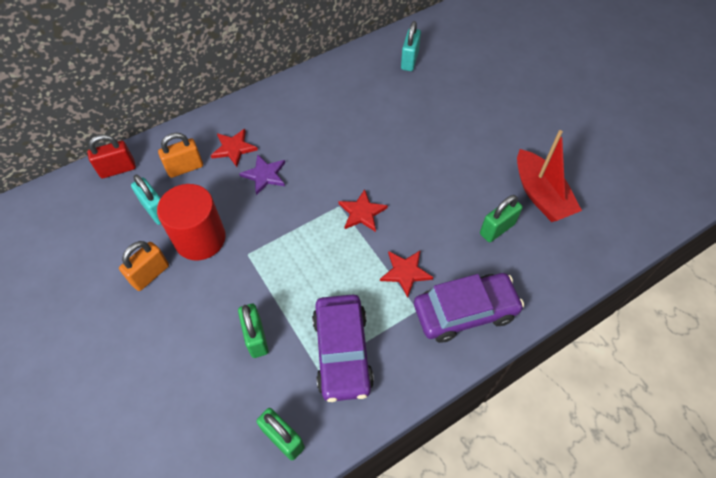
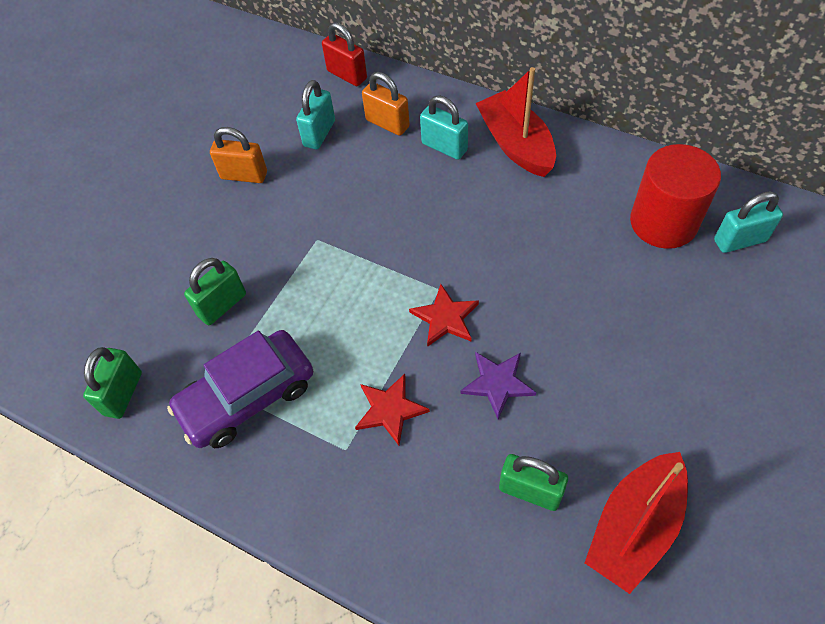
camera: 65 degrees right, 0 degrees up
red cylinder [157,184,226,261] -> red cylinder moved to [630,144,721,249]
red star [211,129,258,167] -> turquoise padlock [420,95,468,160]
purple star [239,154,285,195] -> purple star moved to [460,352,536,419]
purple car [414,273,524,343] -> none
none -> red boat [475,67,556,177]

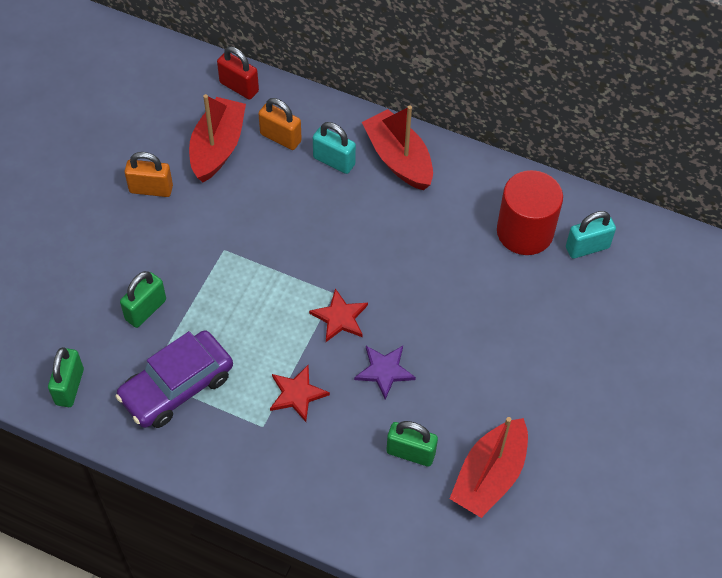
camera: 10 degrees left, 0 degrees up
turquoise padlock [296,80,335,149] -> red boat [189,94,246,182]

